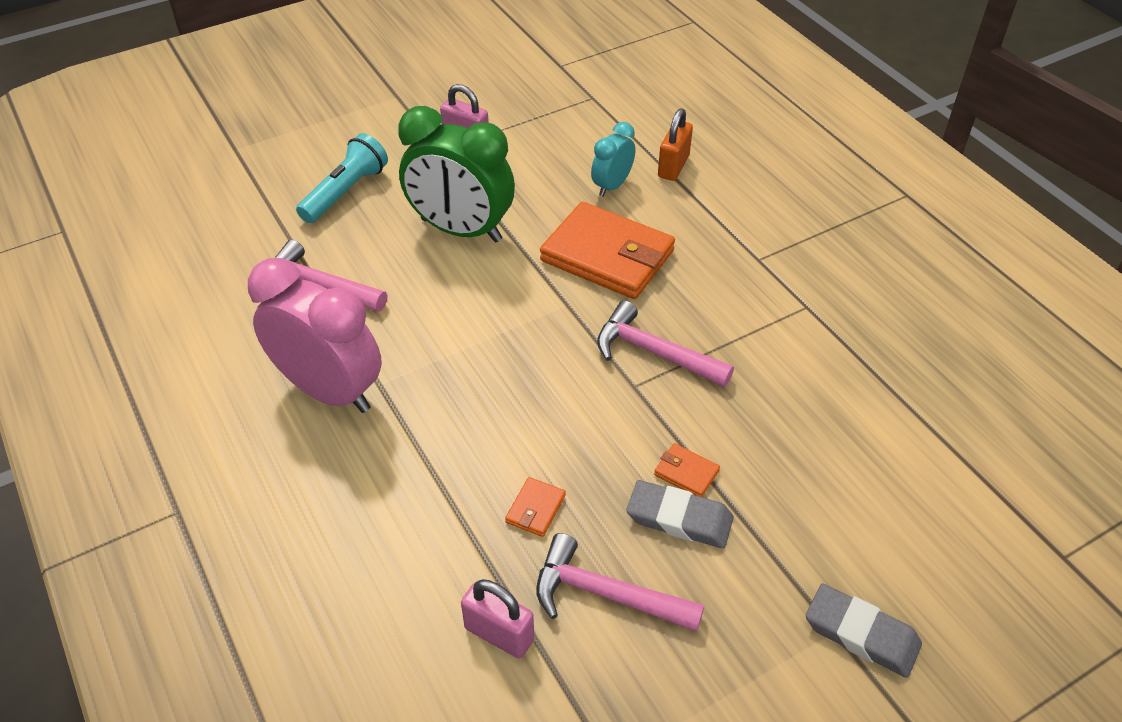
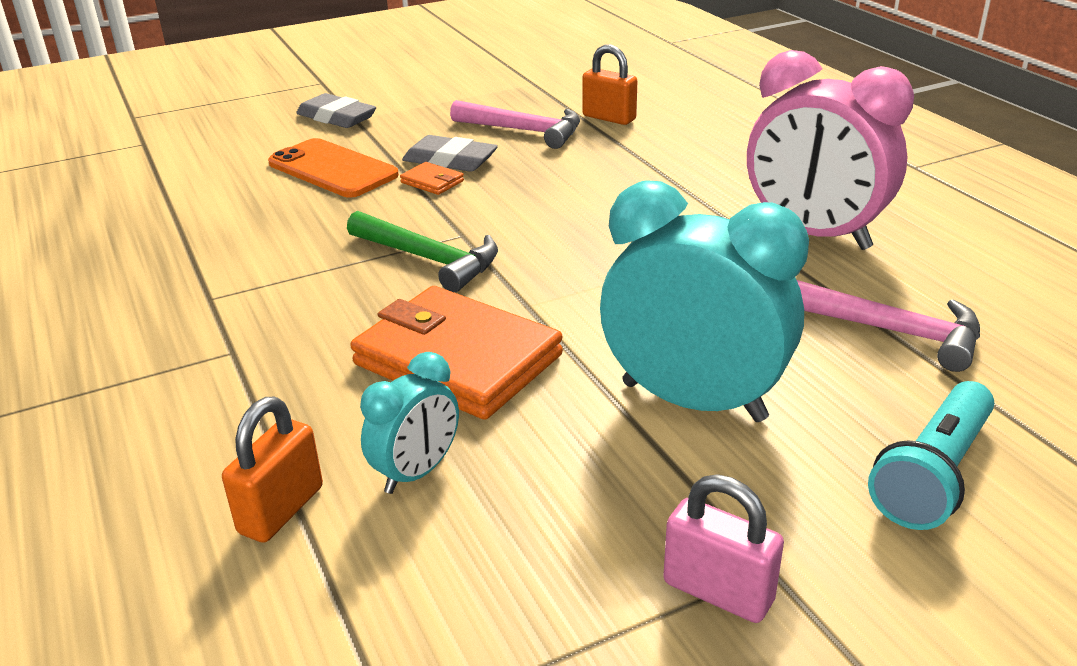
camera: 175 degrees left, 15 degrees down
green clock [398,106,515,242] -> turquoise clock [600,180,809,422]
pink padlock [461,579,534,658] -> orange padlock [582,44,637,125]
orange wallet [505,477,566,537] -> none
pink hammer [597,300,734,387] -> green hammer [347,211,498,292]
none -> orange phone [268,138,399,198]

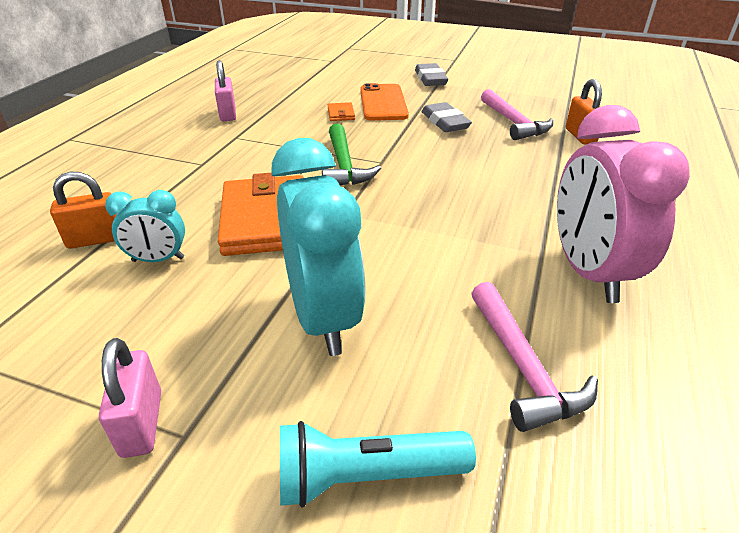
camera: 45 degrees right, 5 degrees up
orange wallet [400,162,464,195] -> orange wallet moved to [328,102,355,121]
none -> pink padlock [215,60,236,121]

